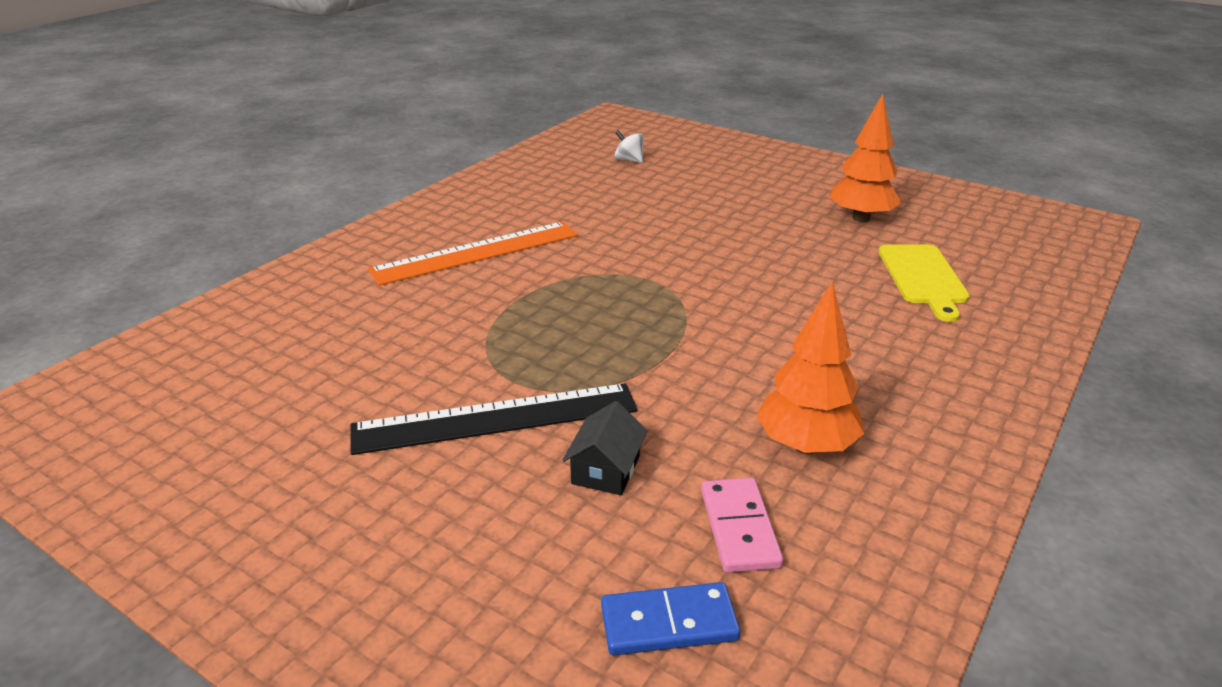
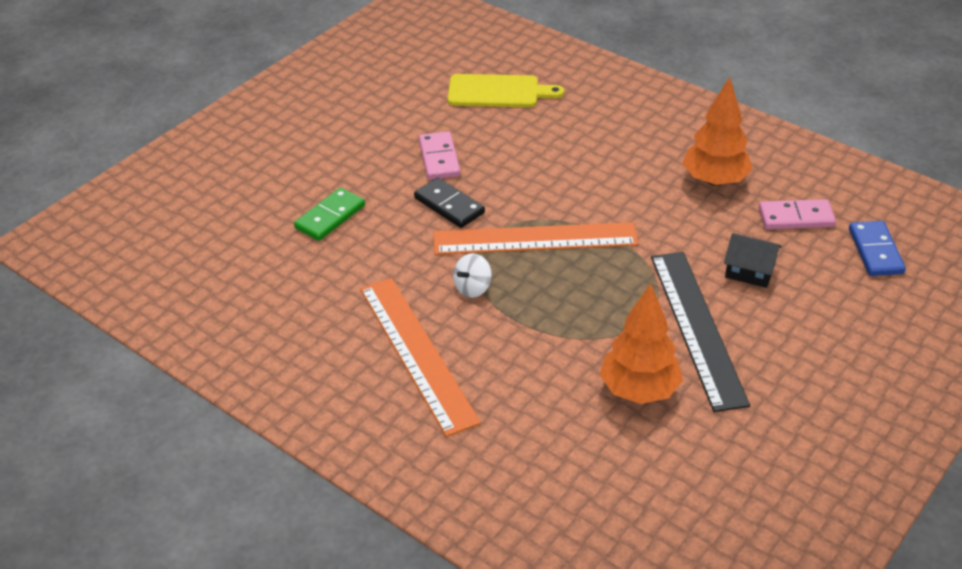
camera: 85 degrees left, 10 degrees up
white spinning top [615,130,644,163] -> white spinning top moved to [453,253,492,298]
orange tree [829,94,901,222] -> orange tree moved to [600,283,683,404]
none -> green domino [294,187,365,241]
none -> black domino [414,178,485,228]
none -> pink domino [419,131,461,180]
none -> orange ruler [434,222,638,255]

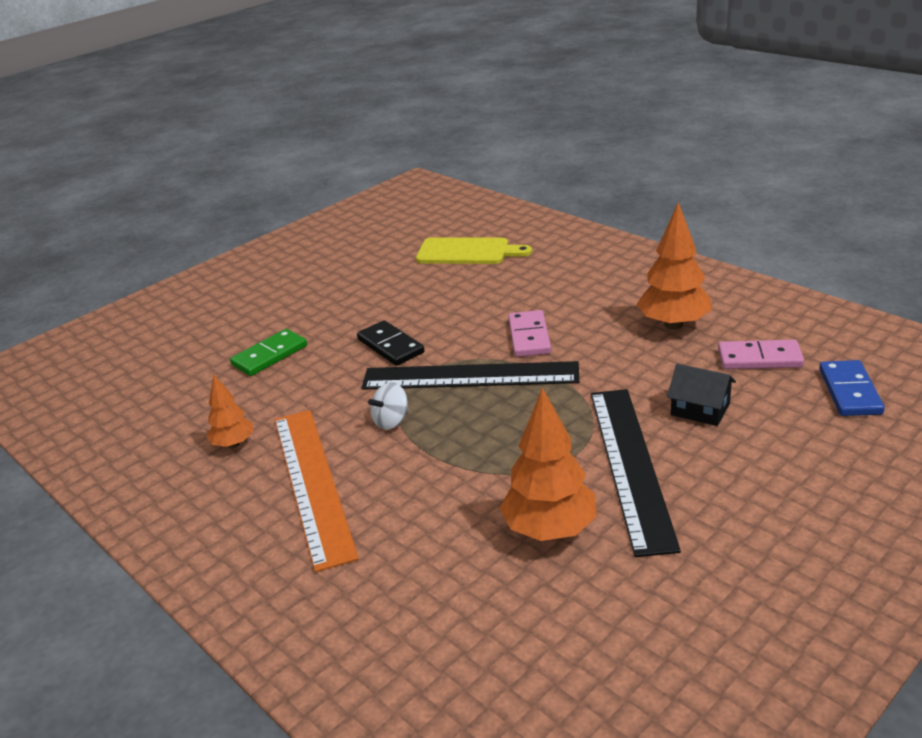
camera: 10 degrees right, 10 degrees down
pink domino [419,131,461,180] -> pink domino moved to [508,310,551,357]
orange ruler [434,222,638,255] -> black ruler [361,361,579,390]
none -> orange tree [206,375,253,448]

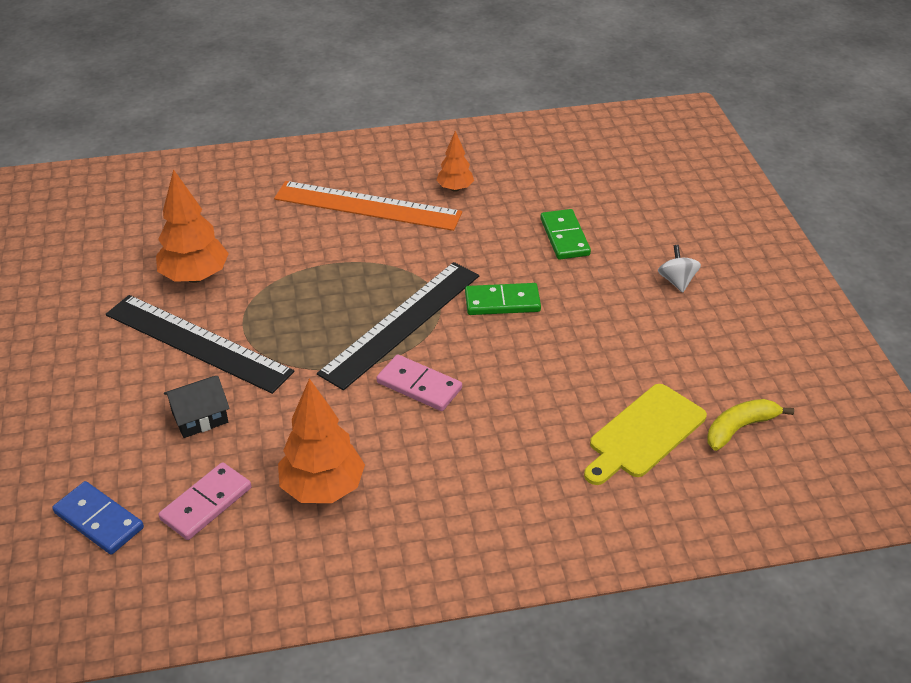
camera: 120 degrees right, 10 degrees up
black domino [357,320,425,366] -> green domino [465,283,541,315]
white spinning top [368,382,408,430] -> white spinning top moved to [658,245,701,293]
none -> yellow banana [707,399,794,451]

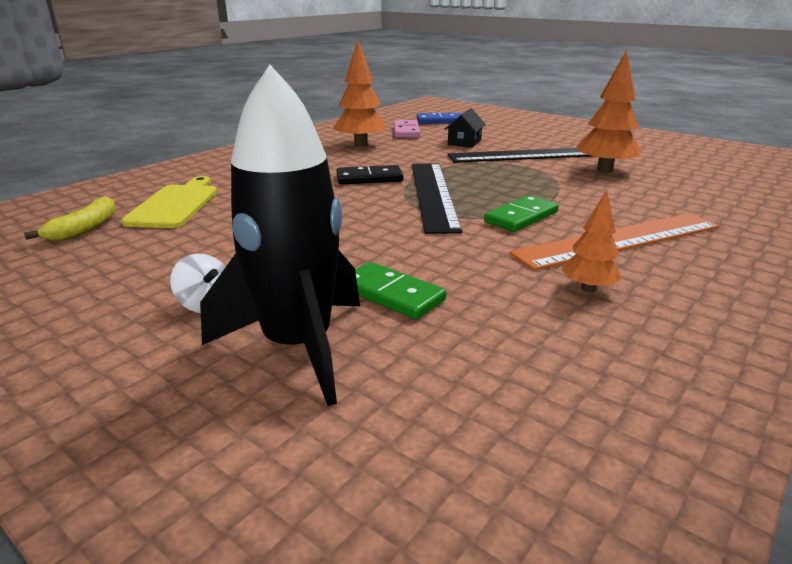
camera: 140 degrees right, 15 degrees down
pink domino [377,354,462,411] -> black domino [336,165,403,185]
green domino [465,283,541,315] -> green domino moved to [484,195,559,232]
none -> black rocket [200,65,360,406]

